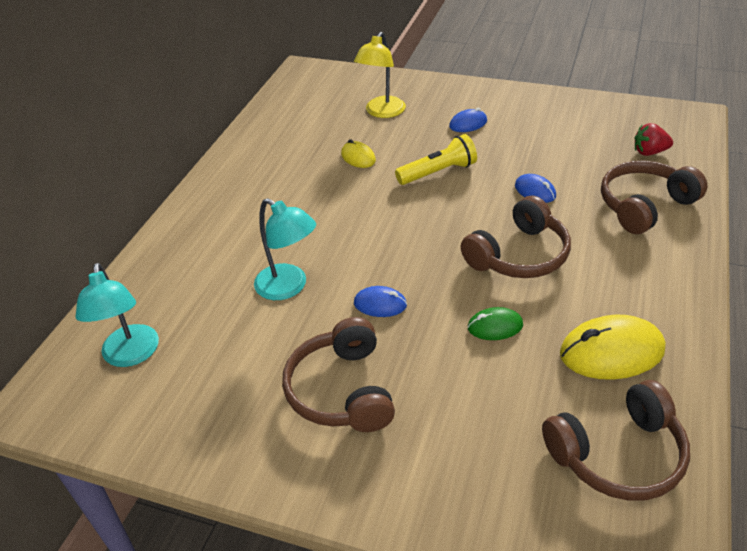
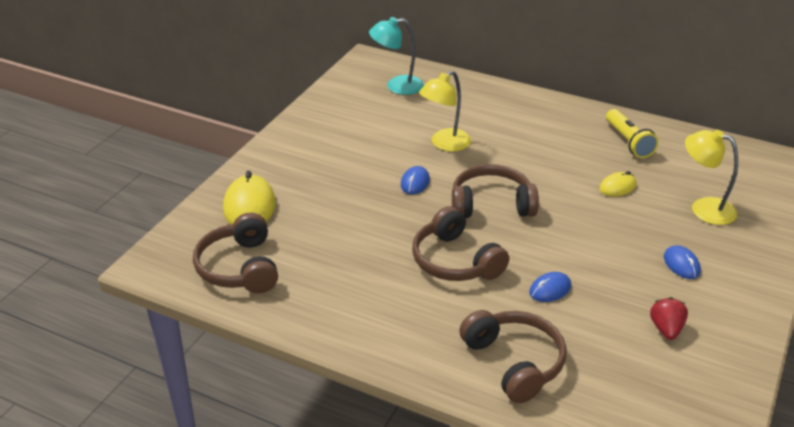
camera: 95 degrees right, 5 degrees down
turquoise lamp [254,198,316,300] -> yellow lamp [419,71,471,151]
brown headphones [282,317,395,432] -> brown headphones moved to [452,164,539,218]
yellow flashlight [395,134,477,185] -> yellow flashlight moved to [606,109,659,158]
green mouse [468,307,523,340] -> none
yellow mouse [560,315,665,380] -> yellow mouse moved to [223,171,276,224]
red strawberry [634,123,673,156] -> red strawberry moved to [650,297,688,340]

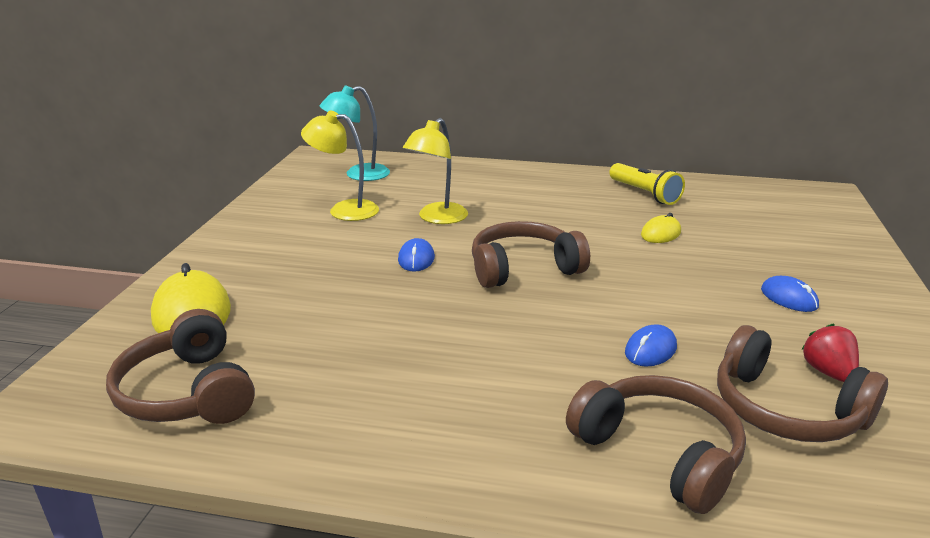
camera: 15 degrees left, 10 degrees down
brown headphones [412,206,509,281] -> brown headphones moved to [717,325,888,442]
yellow lamp [685,130,738,225] -> yellow lamp moved to [301,111,379,221]

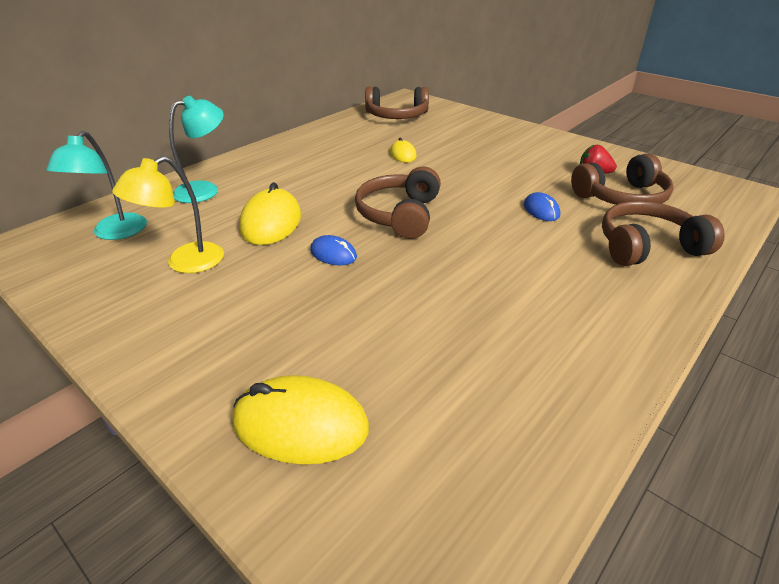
camera: 60 degrees left, 10 degrees up
brown headphones [106,309,255,424] -> brown headphones moved to [365,86,429,119]
yellow lamp [403,118,468,224] -> yellow mouse [239,182,301,245]
yellow flashlight [609,163,685,205] -> none
blue mouse [761,276,819,312] -> none
none -> turquoise lamp [169,96,224,203]

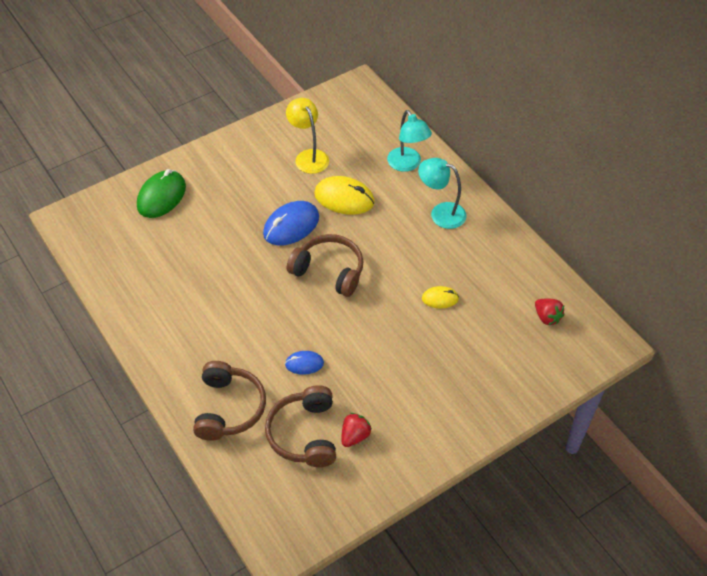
camera: 105 degrees right, 15 degrees up
turquoise lamp [46,131,147,240] -> turquoise lamp moved to [418,158,467,229]
yellow mouse [232,375,369,465] -> green mouse [137,169,186,218]
blue mouse [310,235,357,265] -> blue mouse [263,201,319,245], size x1.82
brown headphones [365,86,429,119] -> red strawberry [535,299,564,325]

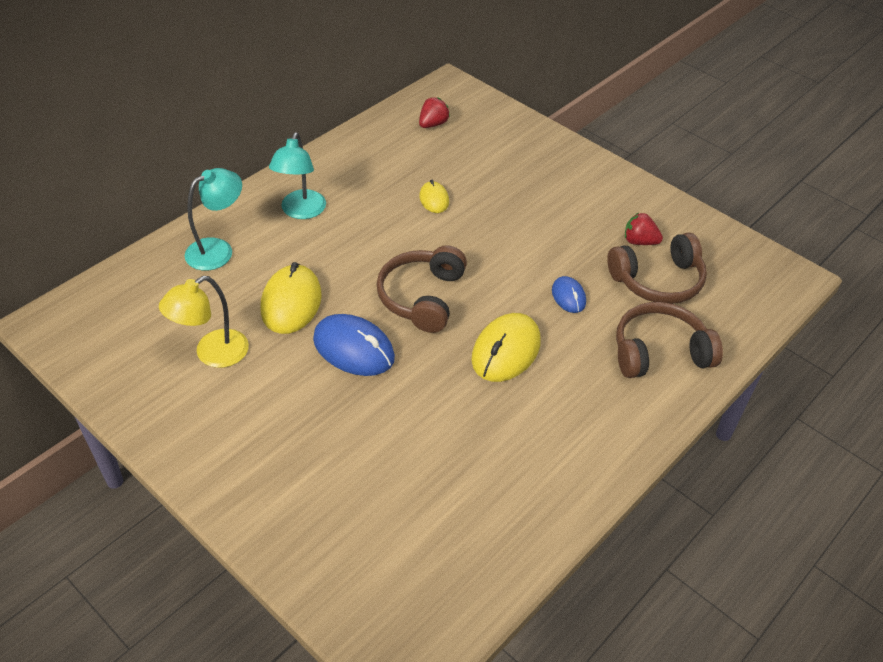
camera: 105 degrees left, 5 degrees down
green mouse [137,169,186,218] -> none
none -> yellow mouse [471,313,541,382]

